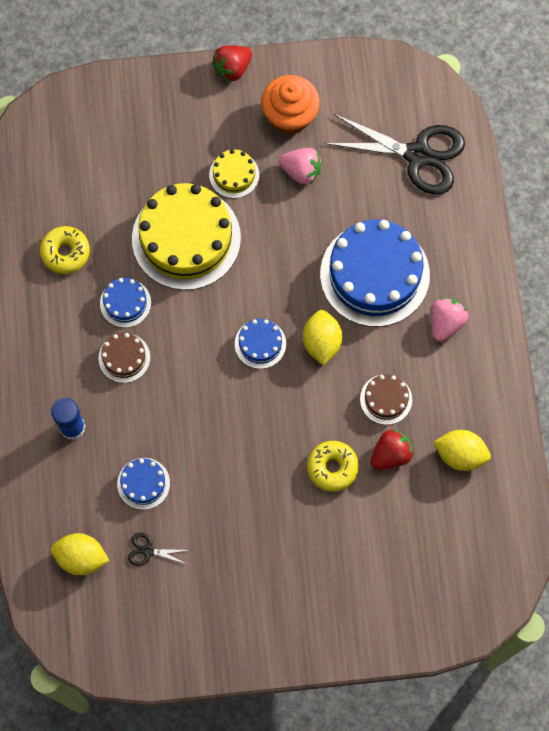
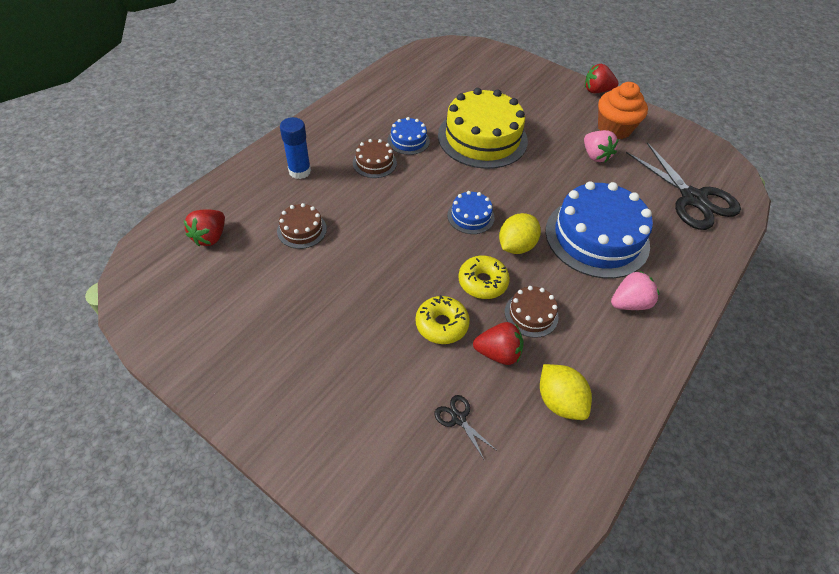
camera: 40 degrees right, 20 degrees down
yellow donut [40,226,90,274] -> yellow donut moved to [458,256,510,299]
yellow lemon [51,533,109,575] -> red strawberry [184,209,225,247]
blue cake [117,458,170,510] -> brown cake [277,203,327,249]
black scissors [128,533,188,566] -> black scissors moved to [434,395,496,459]
yellow cake [209,149,259,198] -> none

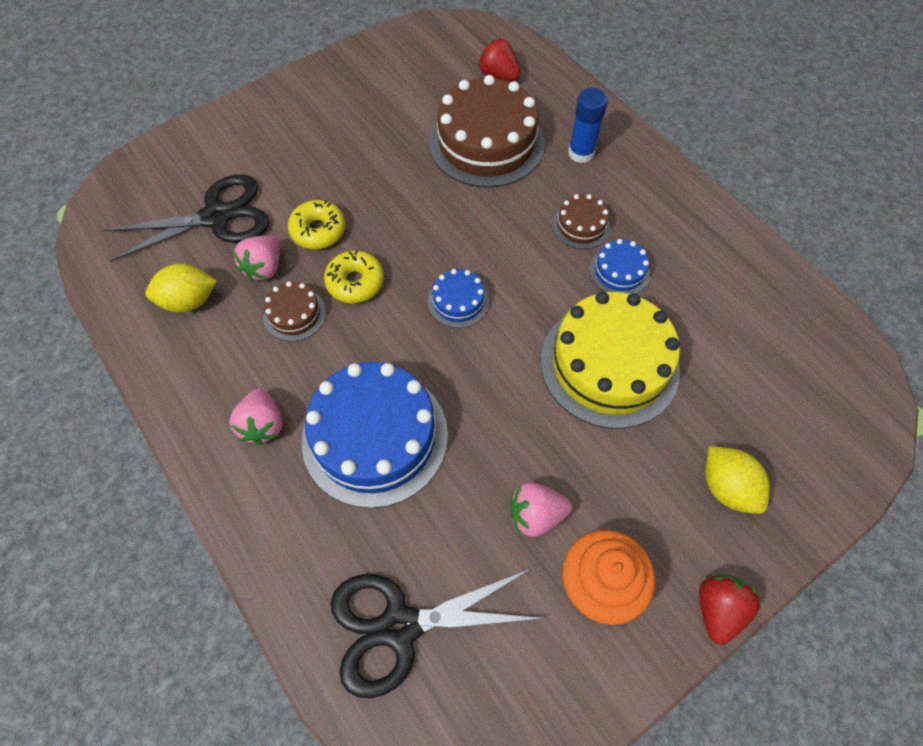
camera: 110 degrees right, 10 degrees up
brown cake [277,203,327,249] -> brown cake [429,75,545,188], size x2.15
black scissors [434,395,496,459] -> black scissors [103,174,269,262], size x2.41
red strawberry [473,322,524,365] -> pink strawberry [233,235,280,281]
yellow lemon [499,213,541,254] -> yellow lemon moved to [705,446,770,514]

